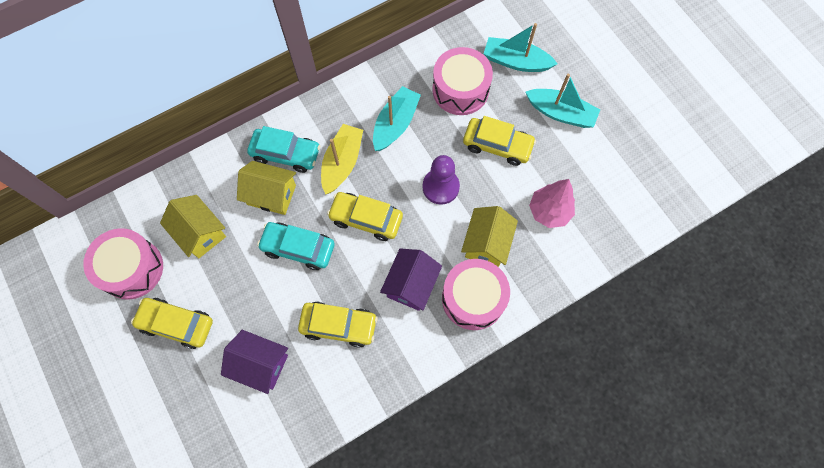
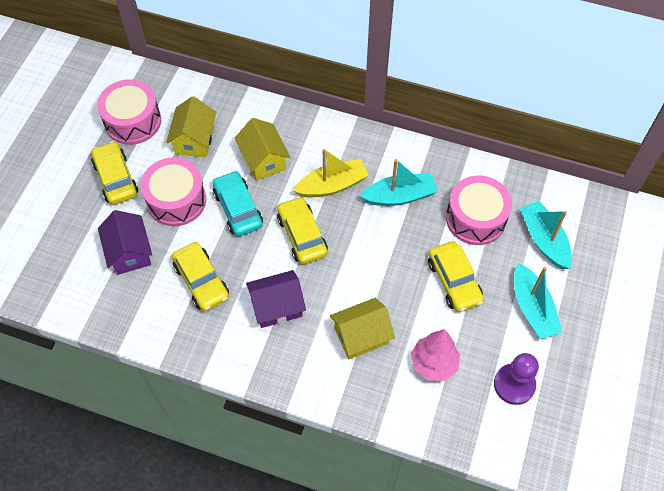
camera: 50 degrees right, 10 degrees down
turquoise car [247,126,320,173] -> none
purple pawn [422,155,460,205] -> purple pawn moved to [494,353,539,405]
pink drum [442,259,510,330] -> pink drum moved to [140,157,206,226]

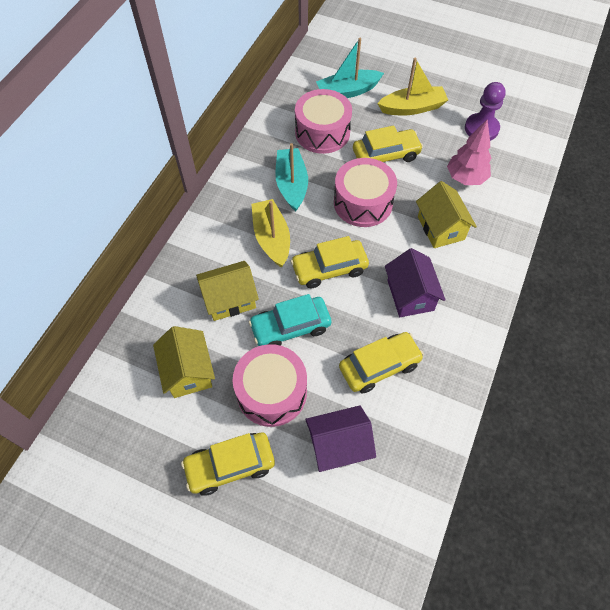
camera: 85 degrees left, 0 degrees up
pink drum [97,79,161,145] -> pink drum moved to [334,158,397,227]
yellow house [166,96,216,158] -> yellow house turned 60 degrees clockwise [153,326,215,398]
turquoise boat [514,263,562,339] -> yellow boat [377,58,448,115]

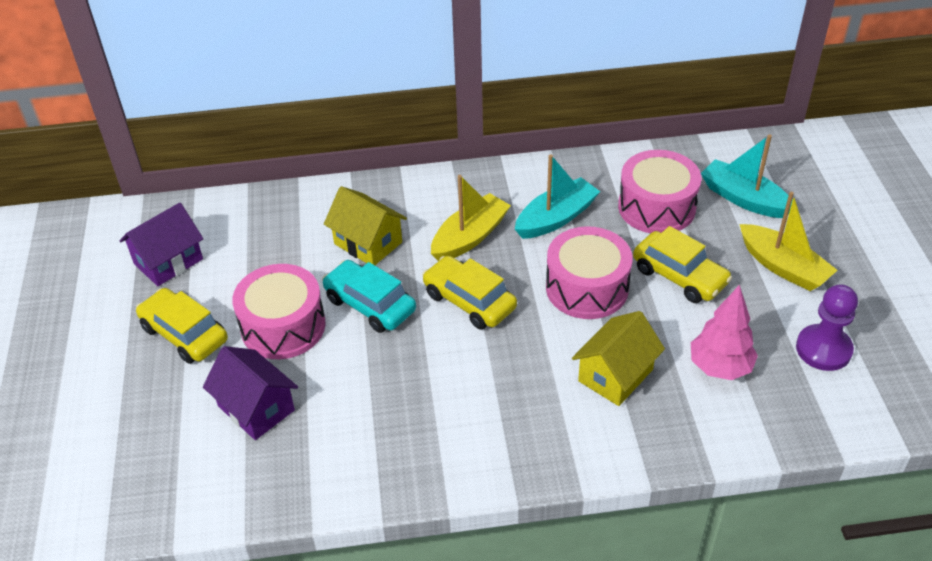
camera: 60 degrees right, 15 degrees down
yellow house [153,326,215,398] -> none
yellow car [339,332,424,393] -> none
purple house [385,248,446,317] -> purple house moved to [119,203,203,286]

